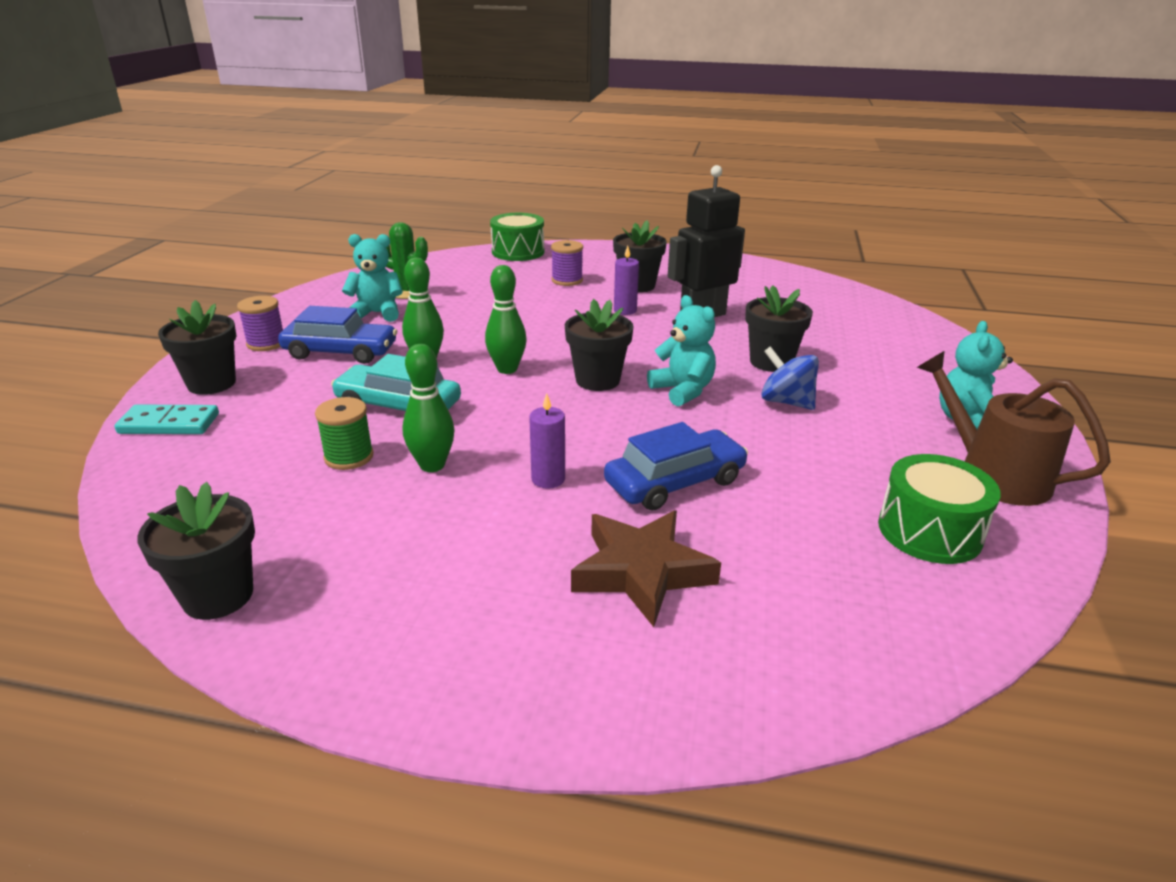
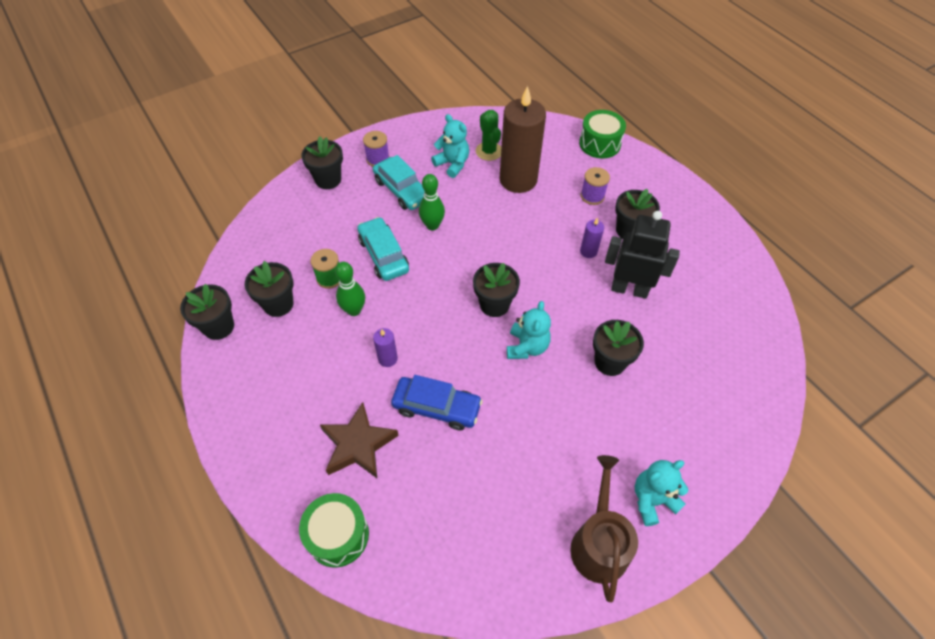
camera: 45 degrees right, 25 degrees up
turquoise domino [115,405,219,434] -> none
blue car [278,306,397,364] -> turquoise car [373,155,424,210]
green bowling pin [485,265,527,374] -> none
blue spinning top [761,346,819,410] -> none
green drum [878,454,1001,564] -> green drum moved to [299,493,369,568]
none -> black flower pot [245,261,293,317]
none -> brown candle [499,86,546,193]

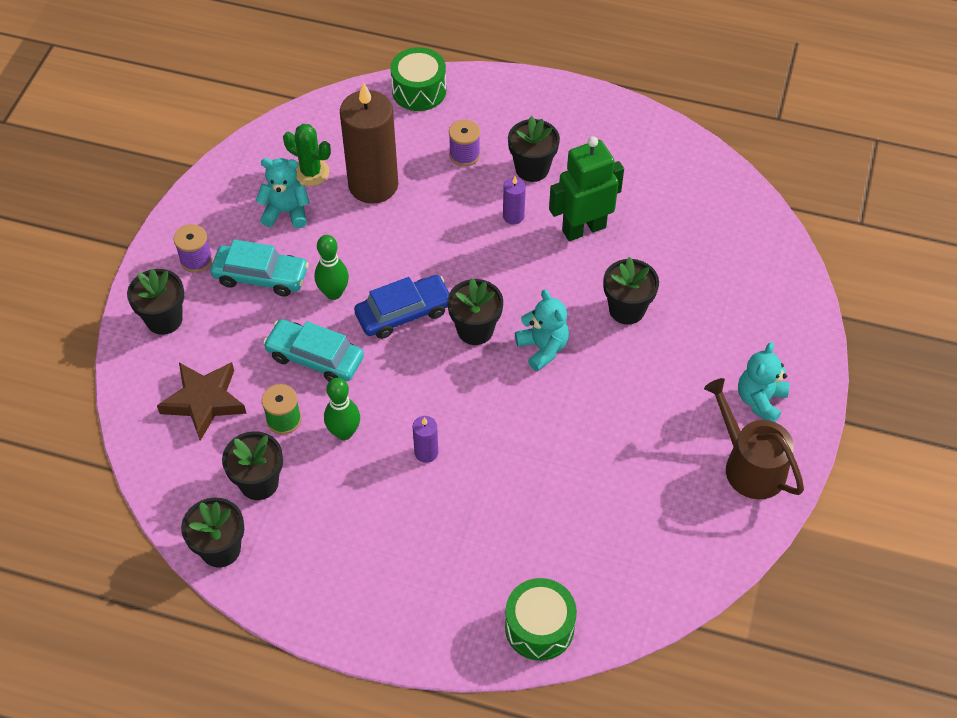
camera: 40 degrees left, 0 degrees up
brown star [320,402,399,478] -> brown star moved to [157,362,247,441]
blue car [391,375,483,430] -> blue car moved to [354,275,450,339]
black robot [605,211,680,299] -> green robot [549,136,624,241]

